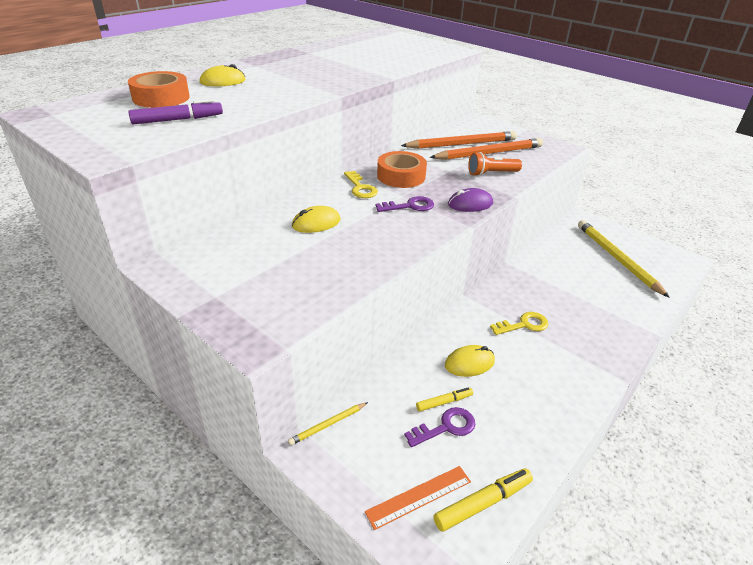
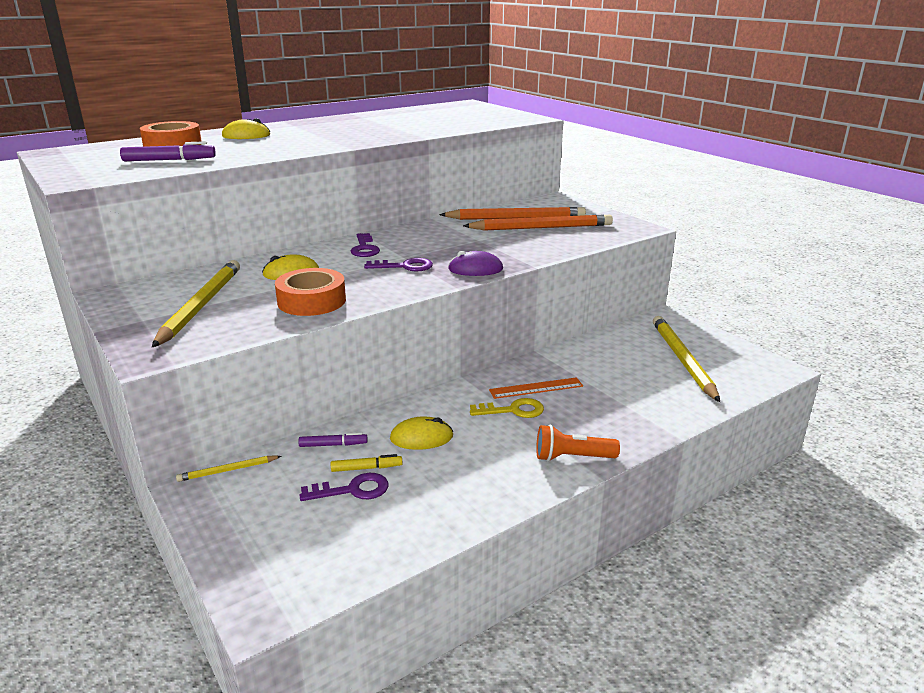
camera: 15 degrees right, 10 degrees down
yellow key [344,171,378,198] -> purple key [351,233,380,257]
orange ruler [365,466,471,530] -> orange ruler moved to [489,377,583,399]
orange tape [377,151,427,188] -> orange tape moved to [275,268,346,316]
yellow marker [434,469,533,532] -> none
orange flashlight [468,152,522,176] -> orange flashlight moved to [536,425,620,461]
none -> yellow pencil [152,260,240,347]
none -> purple marker [298,432,368,447]

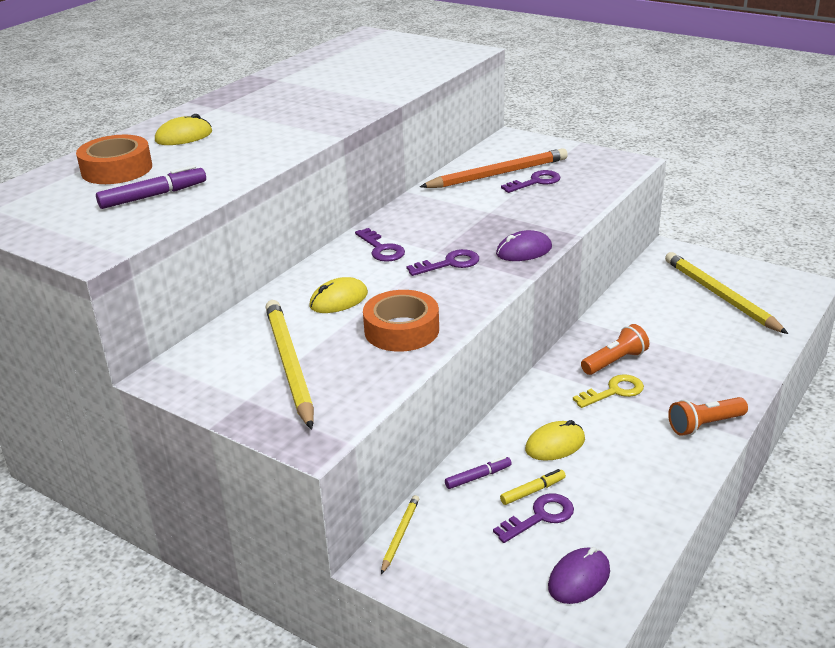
camera: 20 degrees left, 5 degrees up
yellow pencil [176,456,281,482] -> yellow pencil turned 150 degrees clockwise [381,495,419,574]
orange pencil [463,215,613,231] -> purple key [501,170,561,193]
orange ruler [489,377,583,399] -> orange flashlight [581,324,649,375]
none -> purple mouse [548,547,610,604]

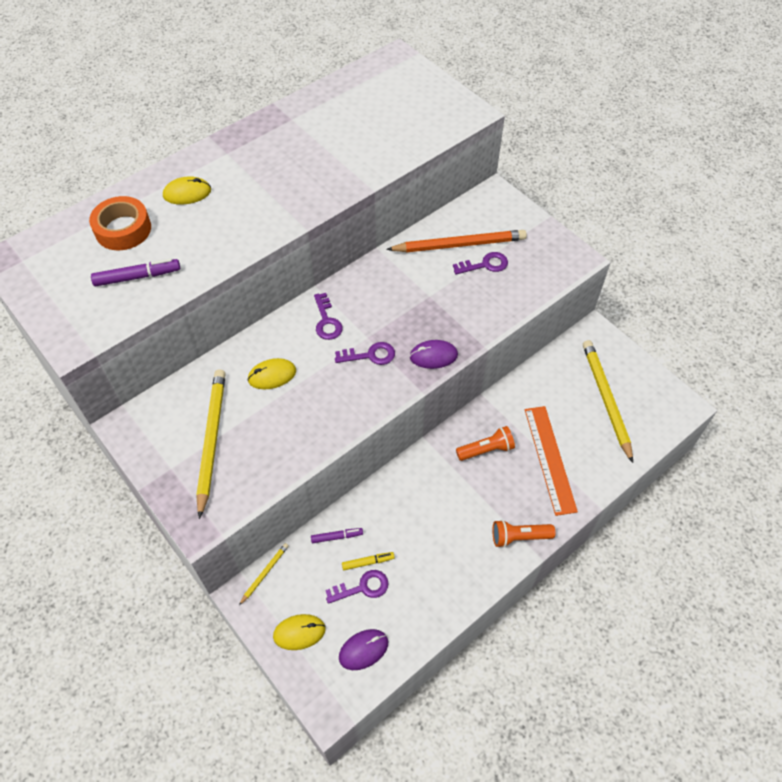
camera: 15 degrees right, 25 degrees up
orange tape [363,290,439,352] -> none
yellow mouse [525,420,585,461] -> yellow mouse moved to [273,614,325,650]
yellow key [573,374,644,408] -> none
none -> orange ruler [525,406,578,516]

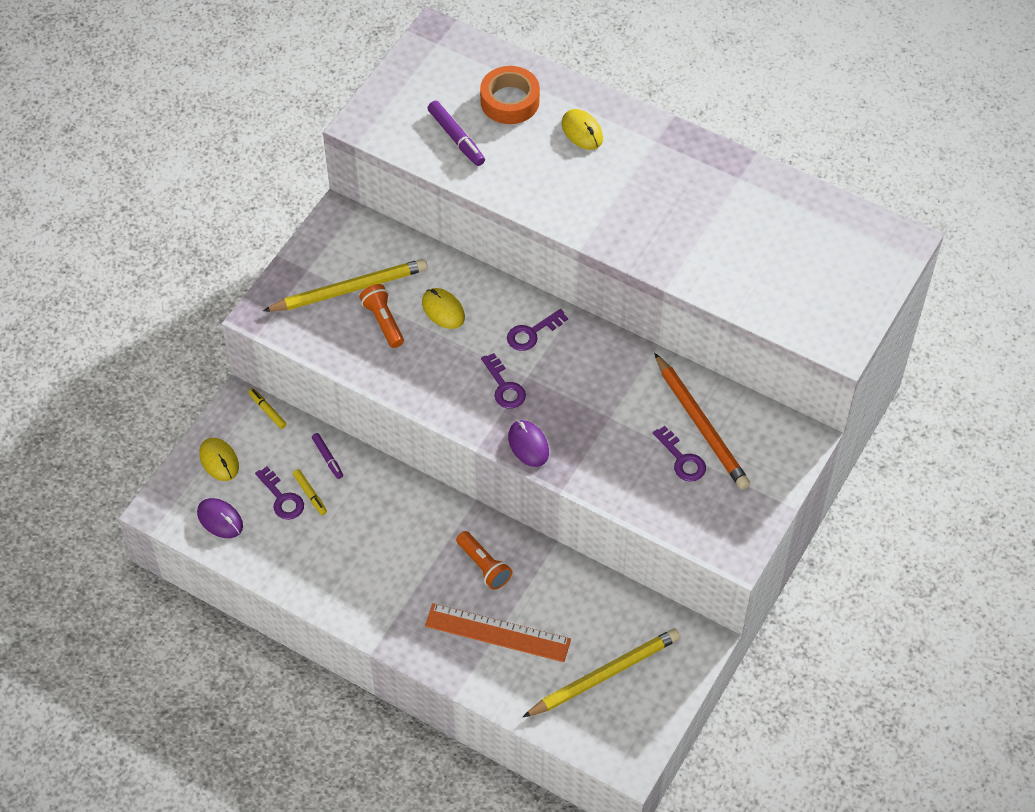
camera: 70 degrees right, 0 degrees up
yellow pencil [239,543,289,605] -> yellow marker [248,388,287,429]
orange flashlight [492,520,555,548] -> orange flashlight moved to [359,284,404,348]
orange ruler [525,406,578,516] -> orange ruler turned 45 degrees clockwise [425,603,571,662]

